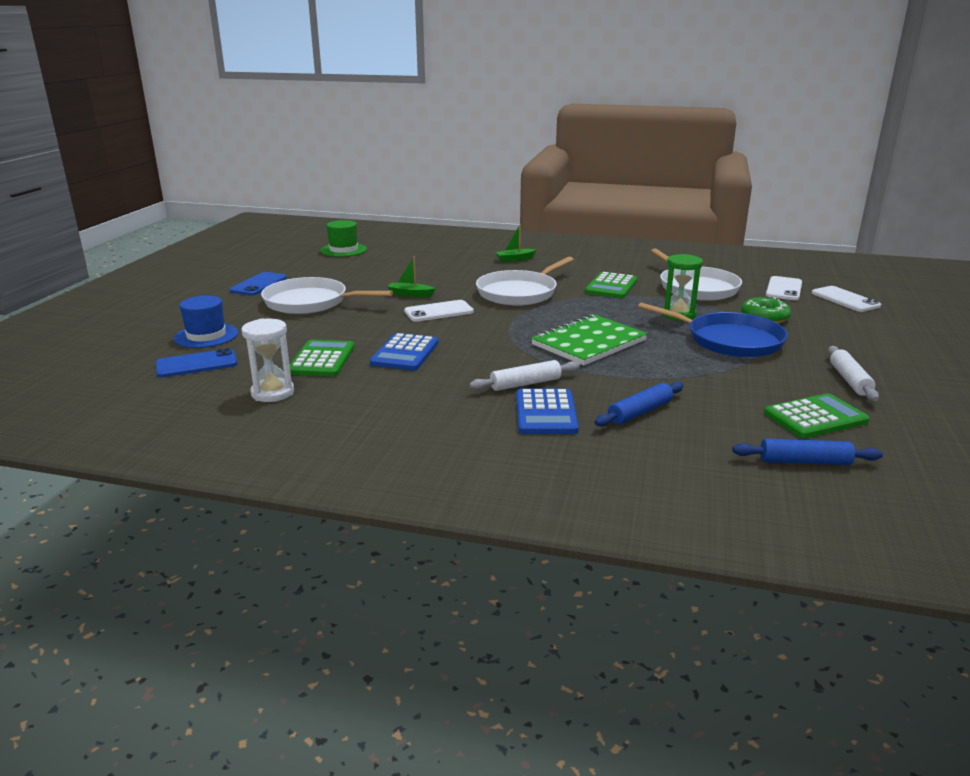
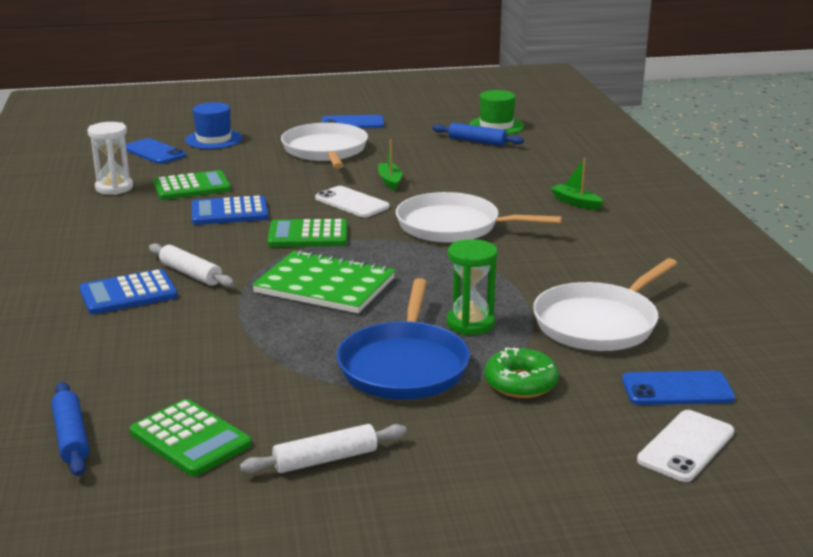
camera: 65 degrees right, 0 degrees up
green calculator [585,272,637,298] -> green calculator moved to [267,219,348,247]
blue rolling pin [595,382,684,427] -> blue rolling pin moved to [432,123,524,146]
white phone [766,276,802,300] -> blue phone [622,371,735,405]

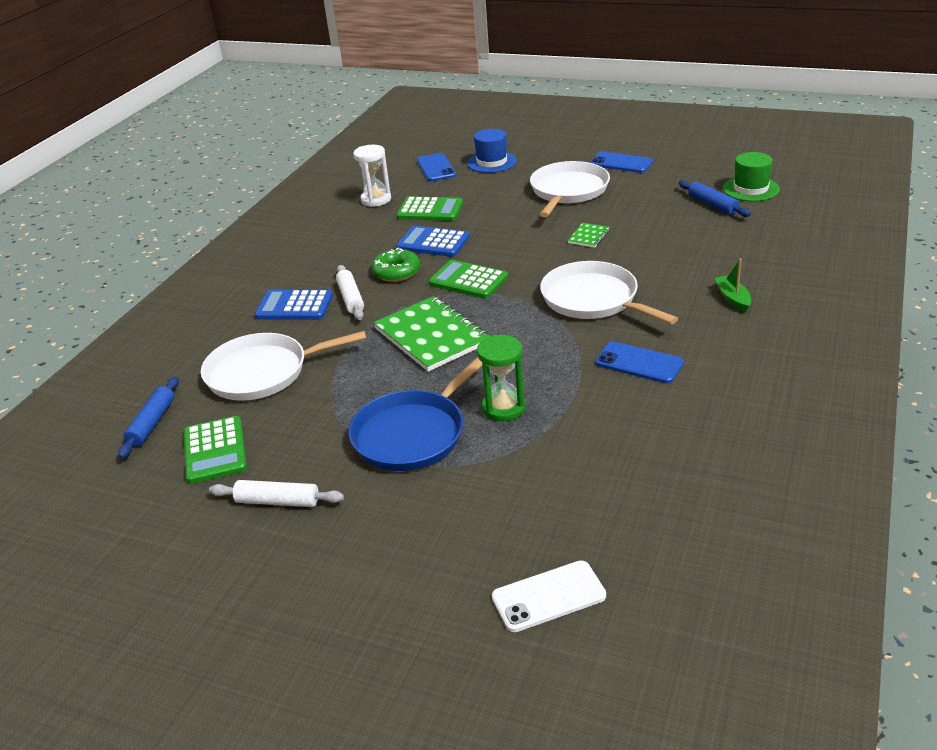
camera: 35 degrees right, 10 degrees up
white phone [315,186,390,217] -> none
green boat [378,139,402,191] -> green notebook [568,223,610,247]
green donut [484,347,559,398] -> green donut moved to [371,248,420,282]
white pan [533,258,677,351] -> white pan moved to [201,331,366,401]
blue phone [622,371,735,405] -> blue phone moved to [595,341,684,383]

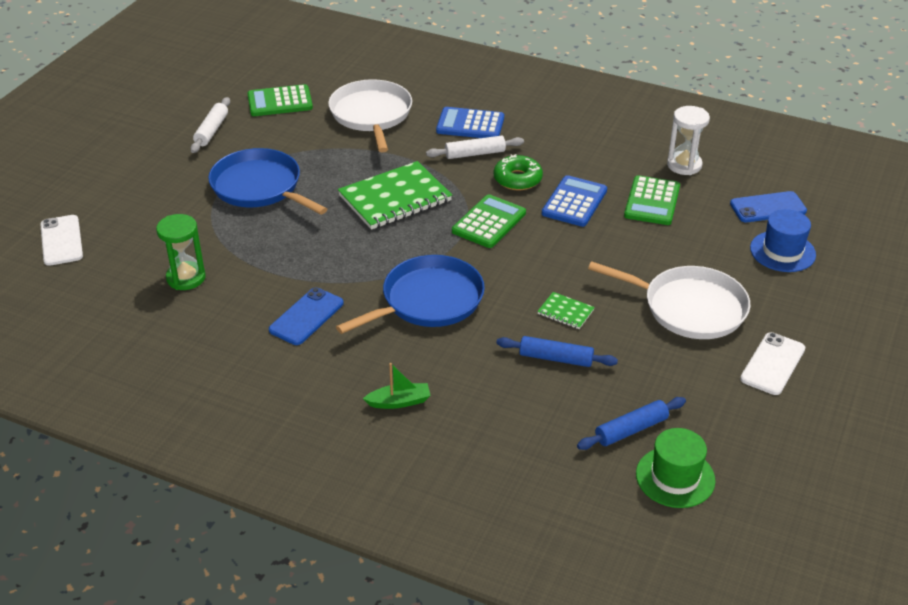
camera: 90 degrees right, 5 degrees up
blue rolling pin [118,377,179,459] -> blue rolling pin moved to [496,336,618,367]
blue calculator [255,290,333,320] -> blue calculator turned 90 degrees counterclockwise [436,107,504,138]
green hourglass [477,335,525,421] -> green hourglass moved to [156,214,206,290]
white pan [540,261,678,324] -> blue pan [336,255,485,334]
blue phone [590,152,653,173] -> white phone [740,332,805,395]

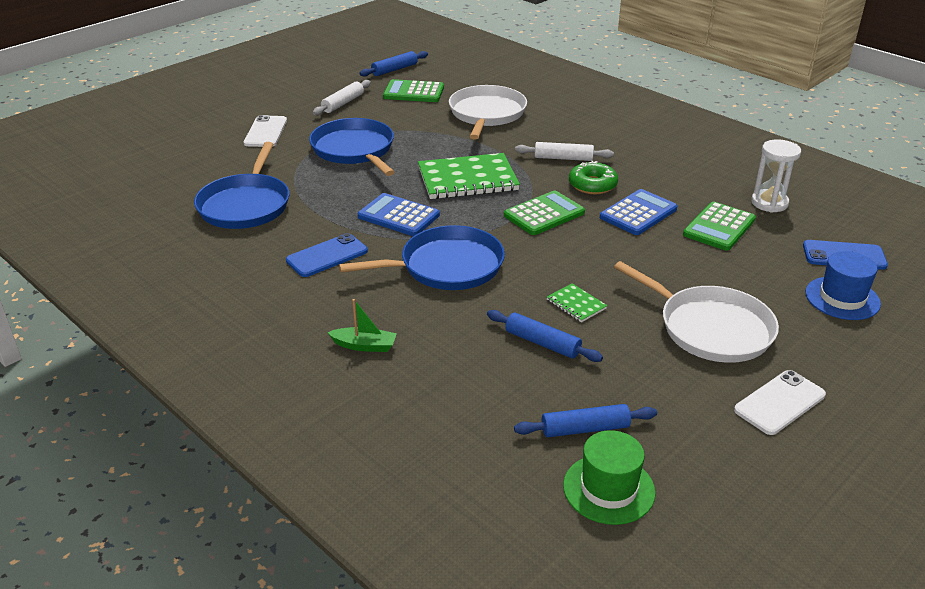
camera: 20 degrees right, 5 degrees down
white phone [40,215,83,266] -> white phone moved to [244,115,287,147]
green hourglass [156,214,206,290] -> blue pan [194,142,289,229]
blue calculator [436,107,504,138] -> blue calculator moved to [358,193,440,236]
none -> blue rolling pin [359,51,428,77]

